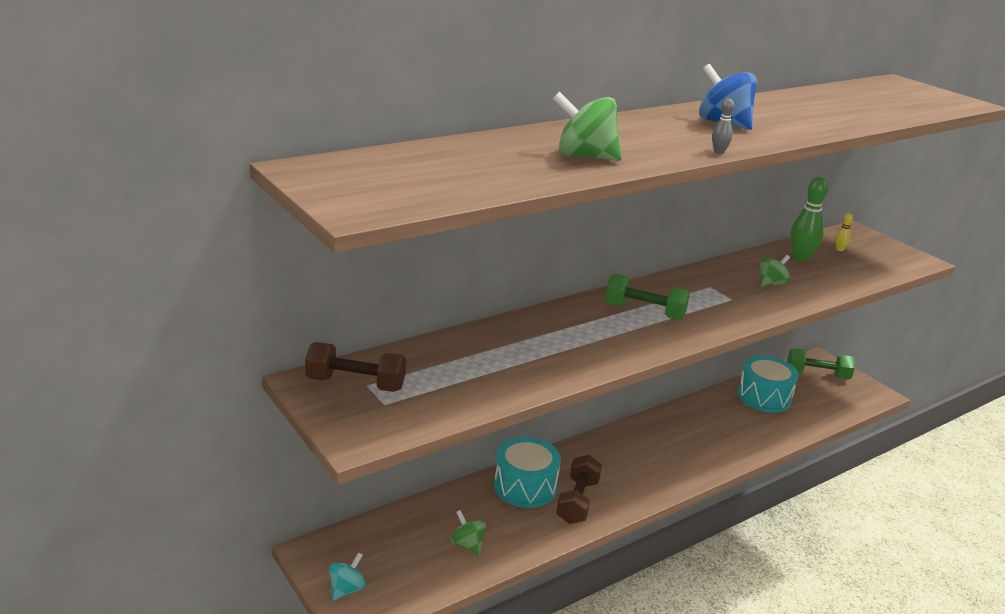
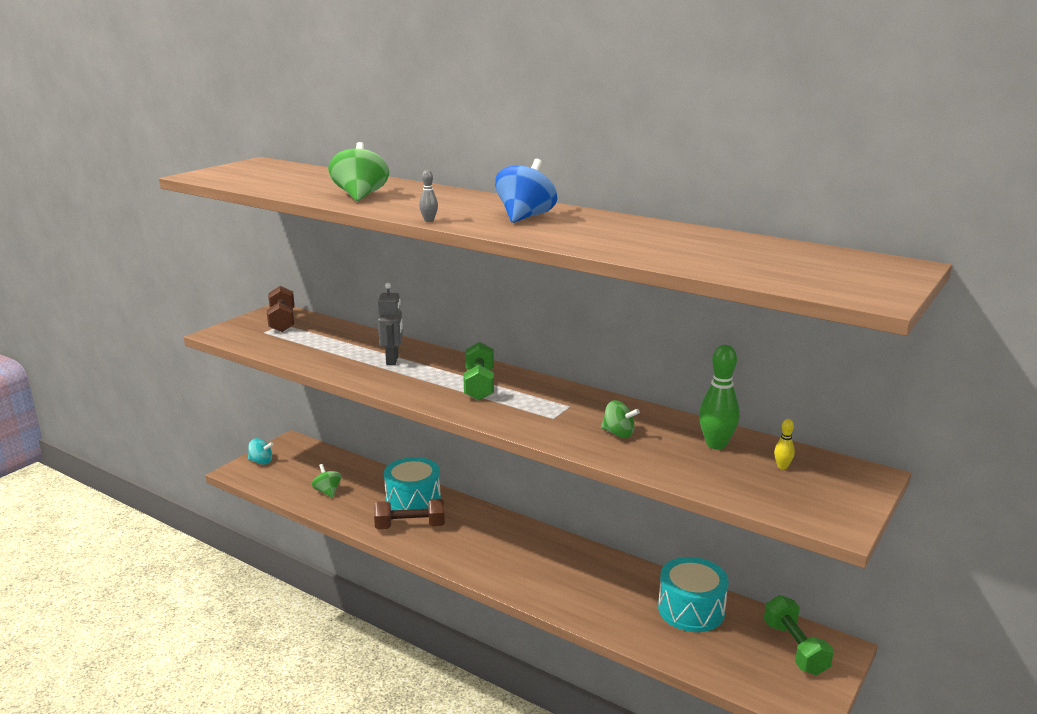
camera: 70 degrees right, 5 degrees down
green spinning top [450,510,486,556] -> green spinning top turned 60 degrees counterclockwise [312,464,341,498]
none -> grey robot [378,283,403,365]

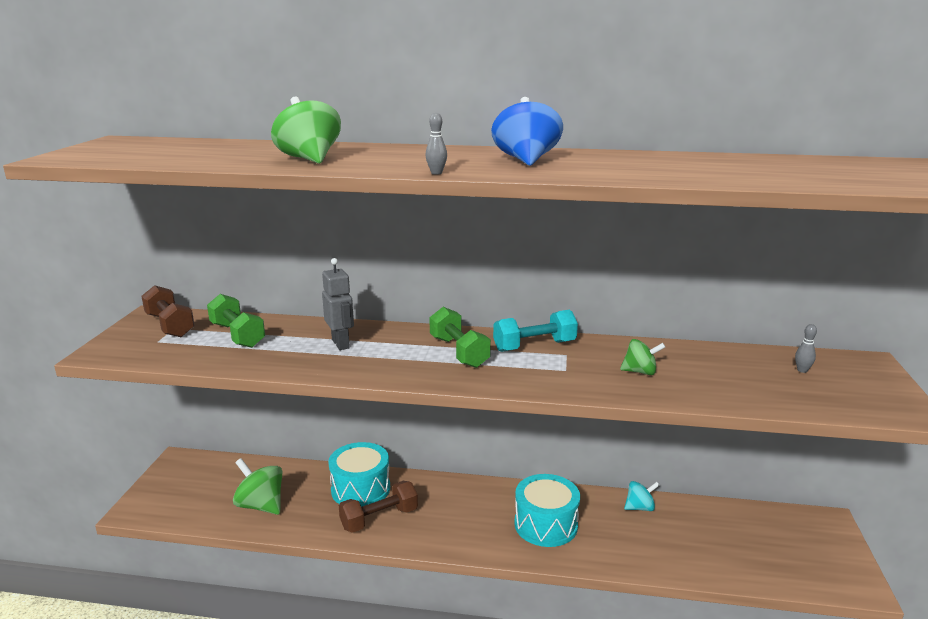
camera: 25 degrees left, 0 degrees up
turquoise spinning top [248,438,274,465] -> turquoise spinning top moved to [624,481,659,511]
green spinning top [312,464,341,498] -> green spinning top [233,458,283,515], size x1.61
turquoise drum [658,557,729,632] -> turquoise drum moved to [514,474,580,547]
green bowling pin [699,345,740,450] -> none
green dumbbell [764,595,834,675] -> green dumbbell moved to [207,294,265,348]
yellow bowling pin [774,419,795,469] -> grey bowling pin [795,324,817,373]
none -> turquoise dumbbell [493,310,578,352]

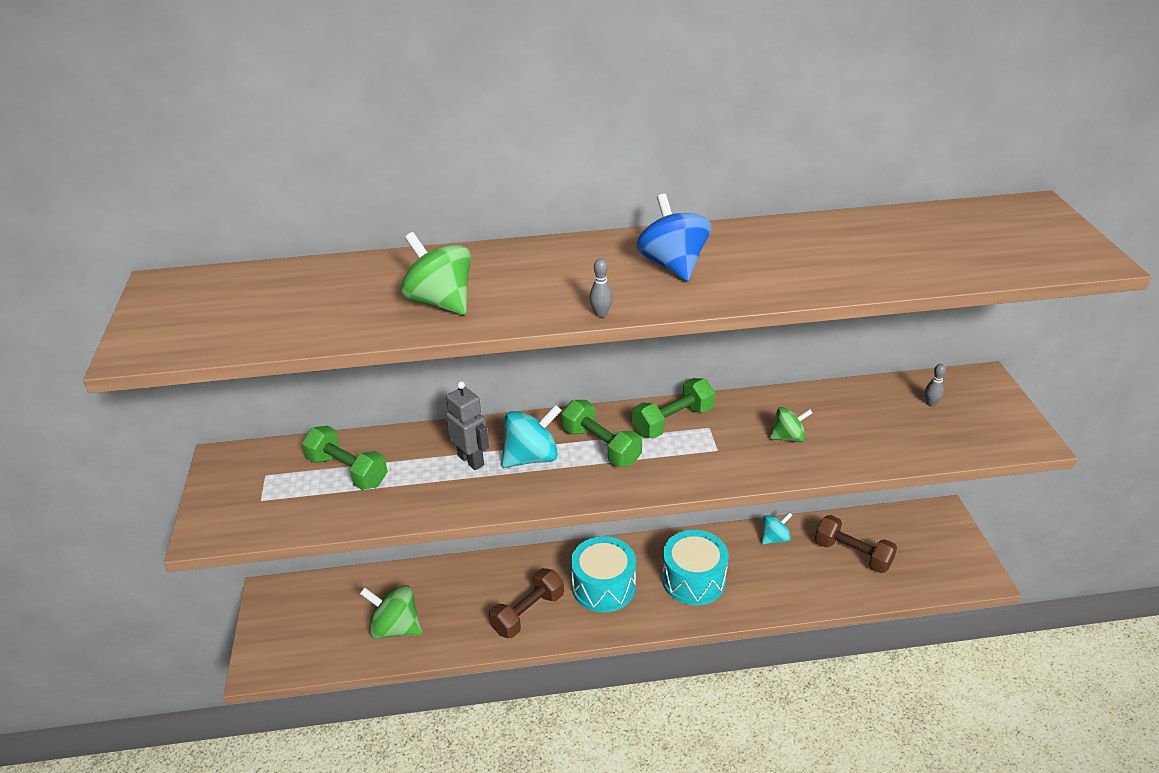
camera: 15 degrees left, 15 degrees up
brown dumbbell [141,285,195,337] -> brown dumbbell moved to [815,515,897,573]
turquoise drum [328,442,390,507] -> turquoise drum moved to [571,536,636,612]
turquoise dumbbell [493,310,578,352] -> green dumbbell [632,378,715,439]
none -> turquoise spinning top [502,404,562,468]

